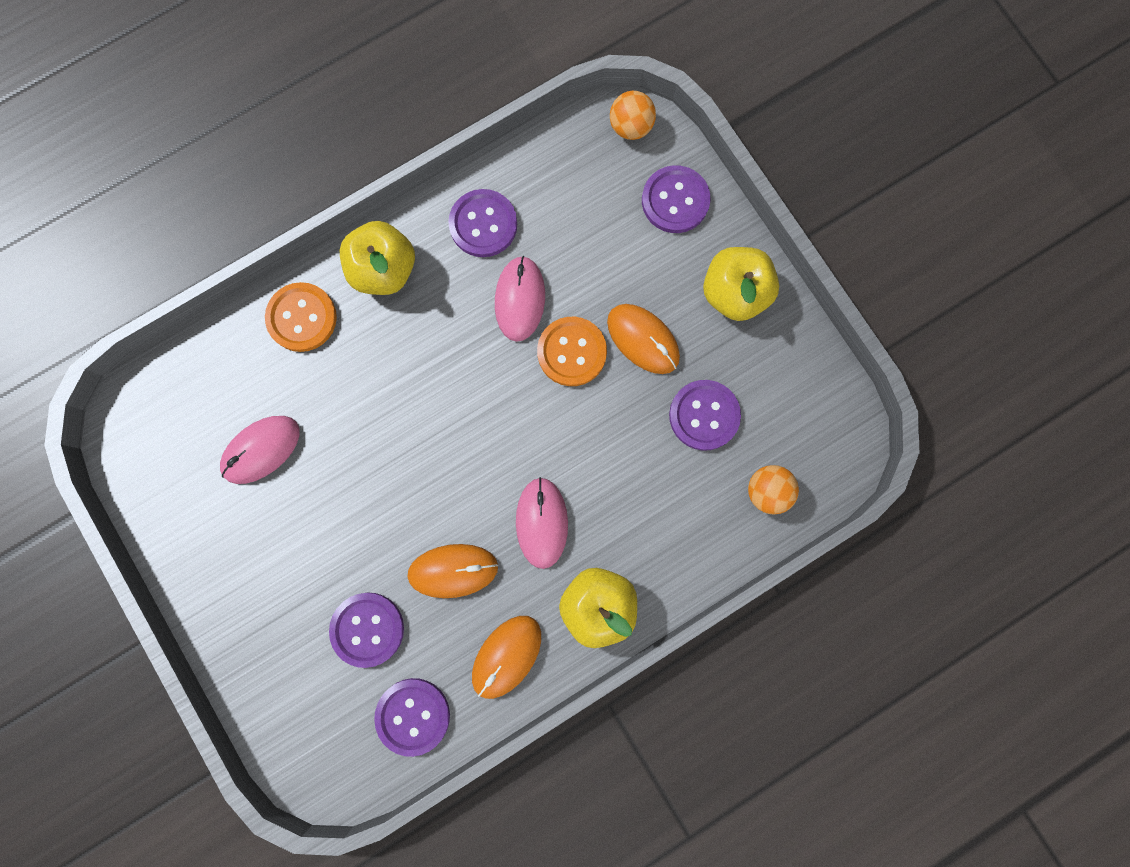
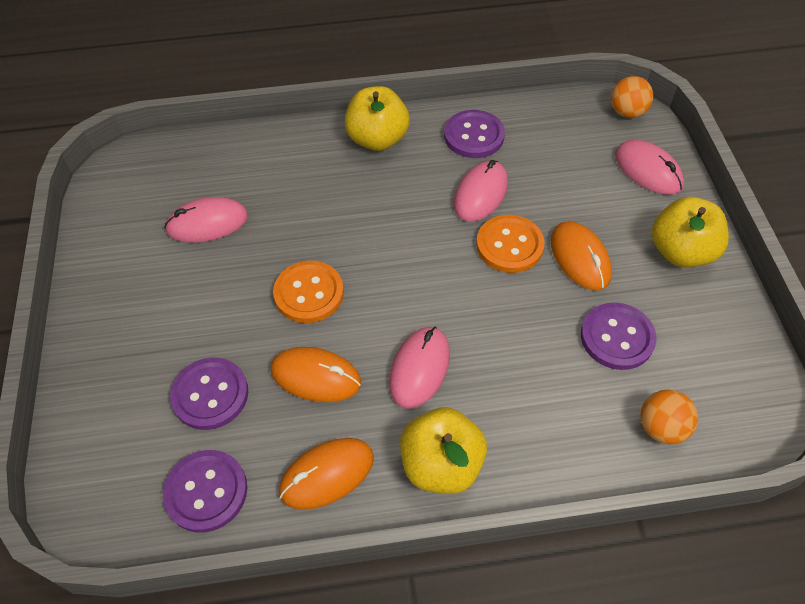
camera: 25 degrees right, 25 degrees down
orange button [265,282,337,352] -> orange button moved to [273,261,344,323]
purple button [642,165,710,233] -> pink mouse [615,140,684,195]

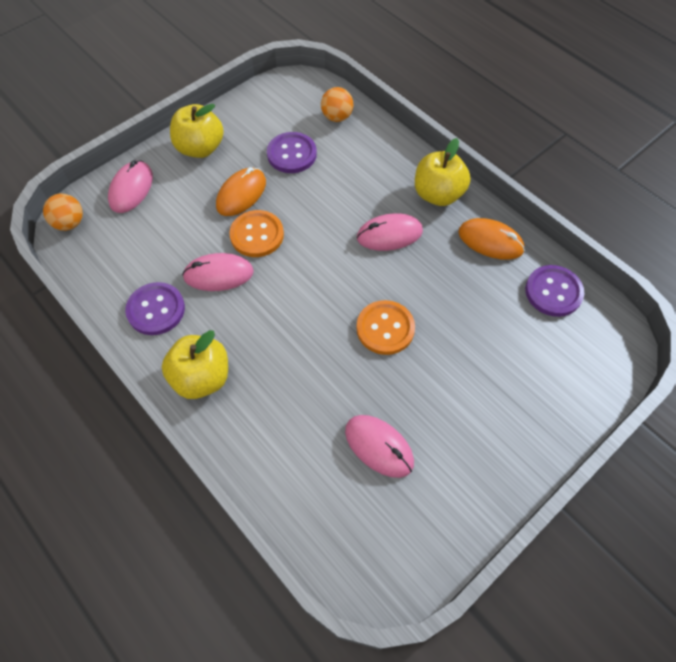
camera: 125 degrees left, 5 degrees up
purple button [170,357,248,430] -> none
orange mouse [271,347,361,402] -> none

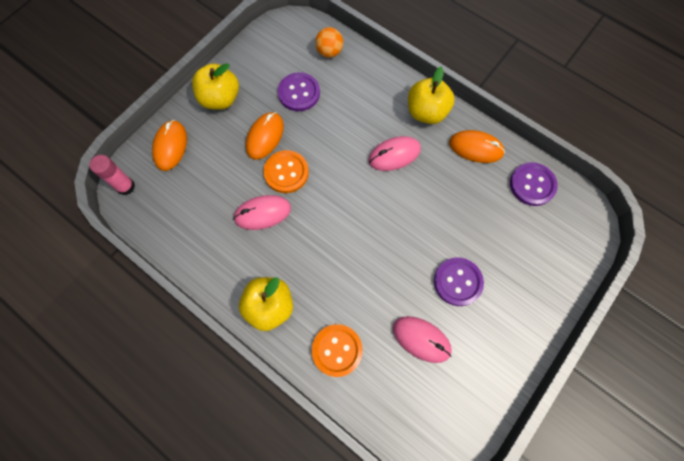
camera: 10 degrees left, 10 degrees up
orange ball [43,194,83,231] -> pink glue stick [90,155,135,195]
pink mouse [108,160,153,213] -> orange mouse [152,120,187,171]
purple button [125,282,185,335] -> purple button moved to [434,257,484,306]
orange button [356,300,415,355] -> orange button moved to [312,324,363,377]

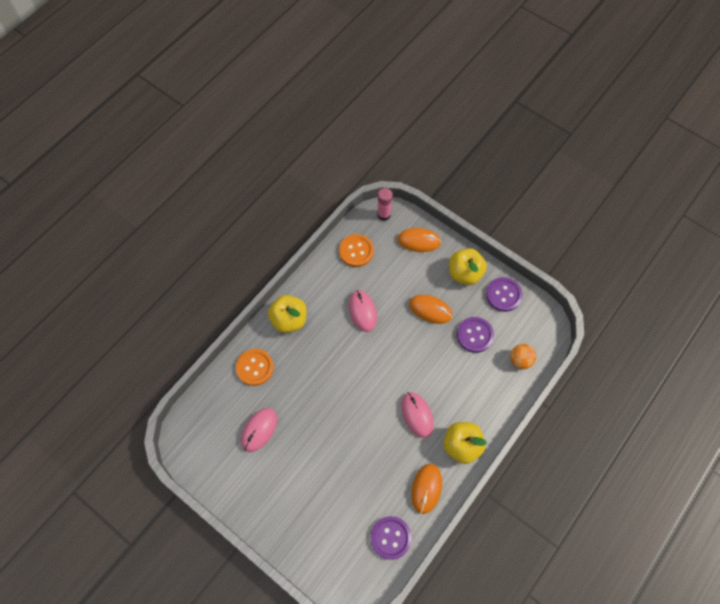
camera: 90 degrees right, 5 degrees down
orange button [263,150,309,193] -> orange button moved to [339,234,374,267]
purple button [434,257,484,306] -> purple button moved to [486,277,523,312]

